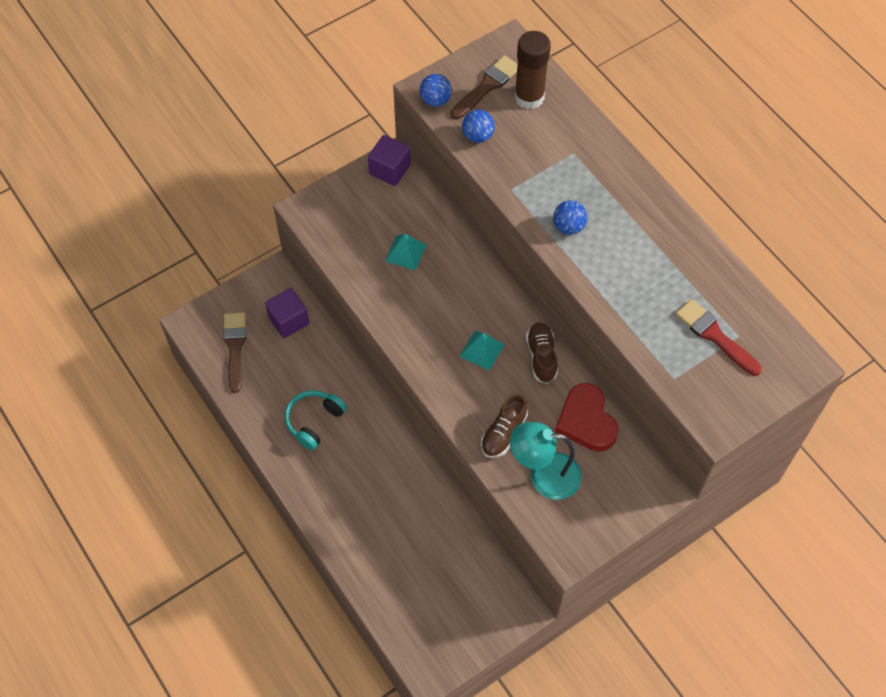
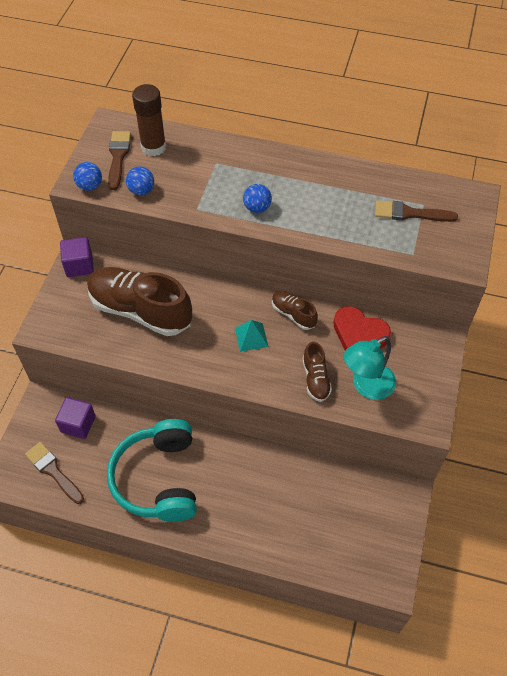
camera: 40 degrees left, 5 degrees down
turquoise headphones [285,390,347,450] -> turquoise headphones [107,419,197,522], size x1.88
turquoise pyramid [385,234,427,271] -> brown shoe [87,267,192,336]
red brush [675,299,762,376] -> brown brush [375,200,458,222]

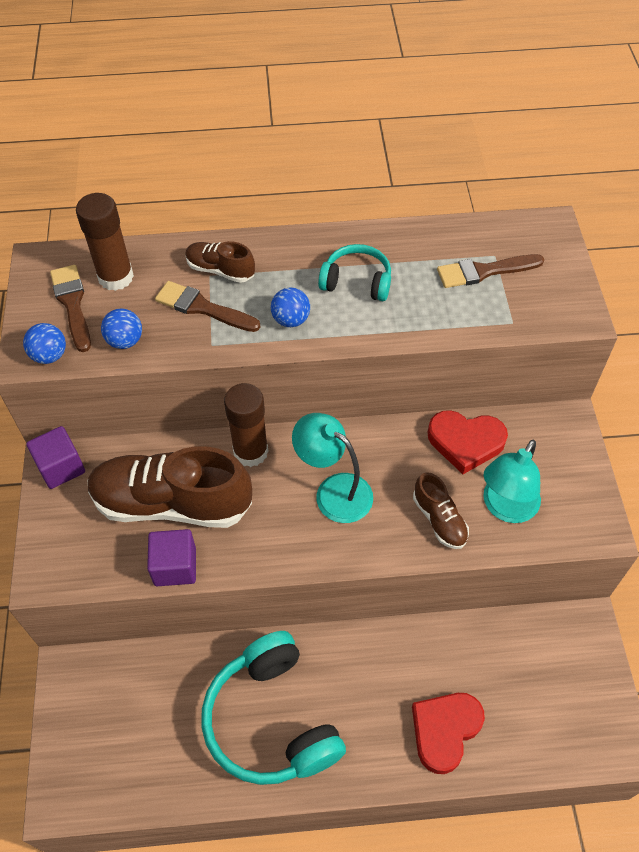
camera: 20 degrees left, 0 degrees up
brown brush [25,442,84,504] -> brown brush moved to [155,281,260,332]
purple cube [55,397,96,439] -> purple cube moved to [147,529,196,586]
turquoise pyramid [235,320,268,352] -> turquoise lamp [292,413,373,523]
brown shoe [272,291,318,330] -> brown shoe moved to [185,241,255,283]
none -> brown glue stick [224,383,269,467]
none -> turquoise headphones [318,244,391,301]
none -> red heart [412,693,485,774]

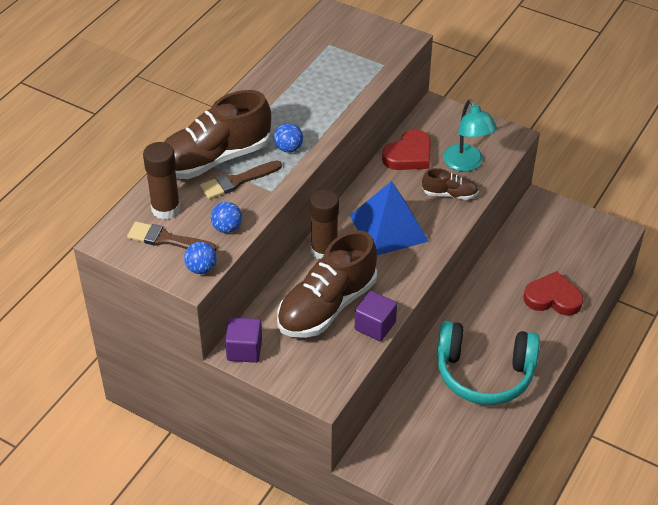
camera: 55 degrees left, 10 degrees down
brown shoe [185,241,255,283] -> brown shoe [164,90,271,179], size x2.10
turquoise lamp [292,413,373,523] -> blue pyramid [350,181,429,255]
turquoise headphones [318,244,391,301] -> none
red heart [412,693,485,774] -> red heart turned 120 degrees clockwise [524,271,583,315]
brown brush [437,254,544,288] -> none

